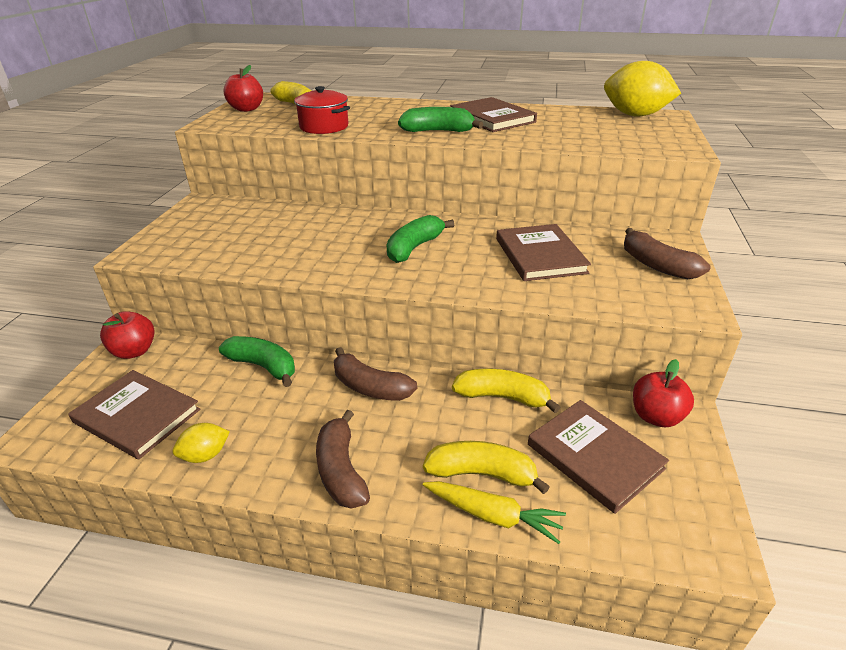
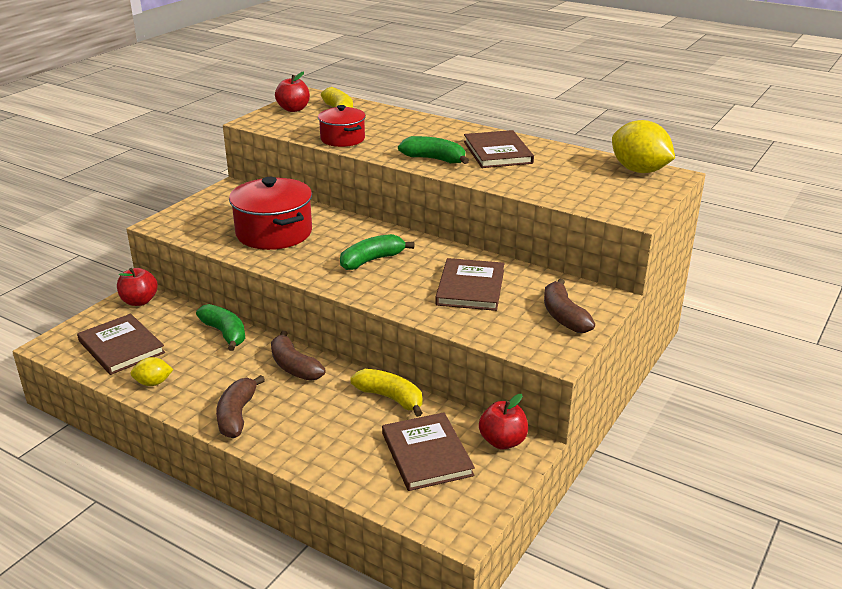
camera: 20 degrees right, 5 degrees down
yellow banana [423,441,550,494] -> none
yellow carrot [423,481,566,544] -> none
none -> red pot [229,177,312,250]

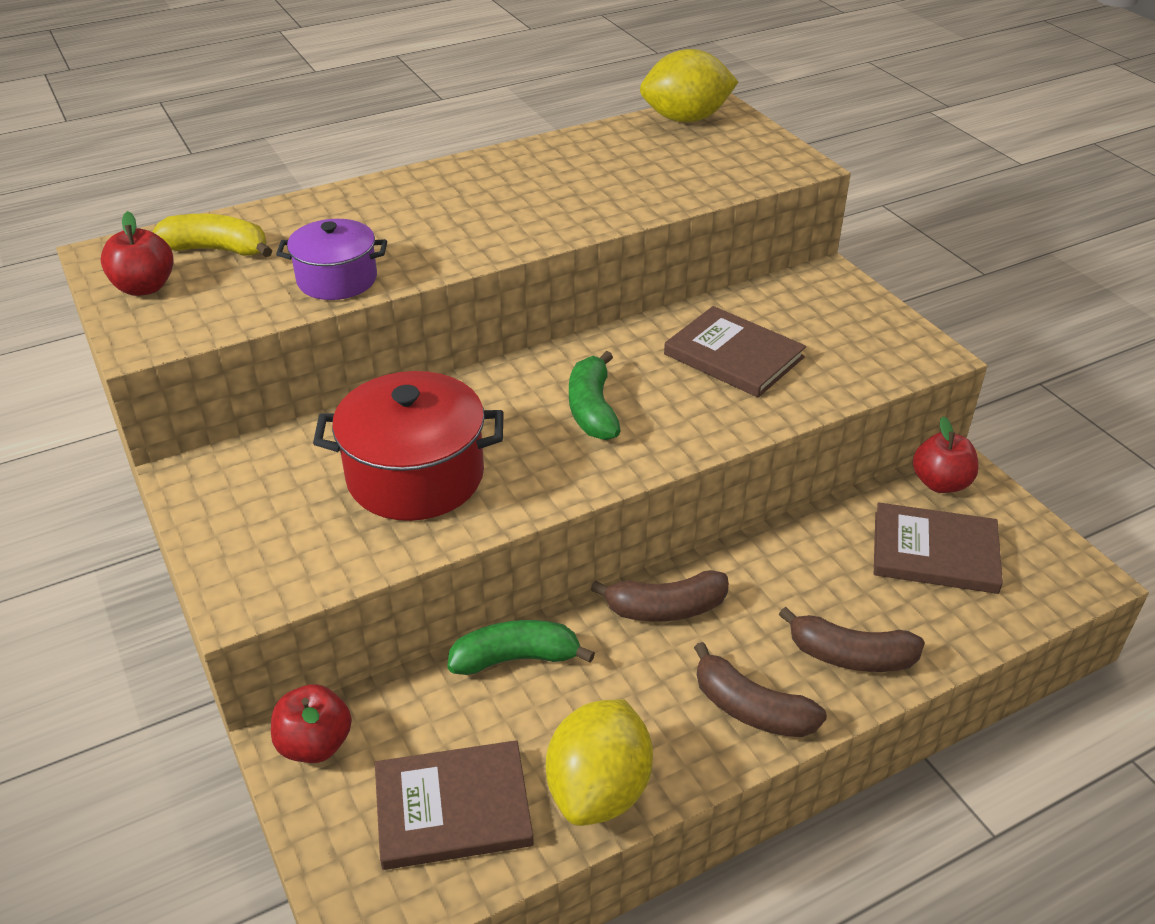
camera: 60 degrees left, 10 degrees up
yellow lemon [130,357,174,386] -> yellow lemon [546,699,653,826], size x1.99
red pot [318,105,366,147] -> purple pot [276,219,387,300]
yellow banana [350,369,422,417] -> none
green banana [398,136,469,164] -> none
brown book [464,130,534,168] -> none
brown banana [544,279,595,333] -> brown banana moved to [779,607,925,672]

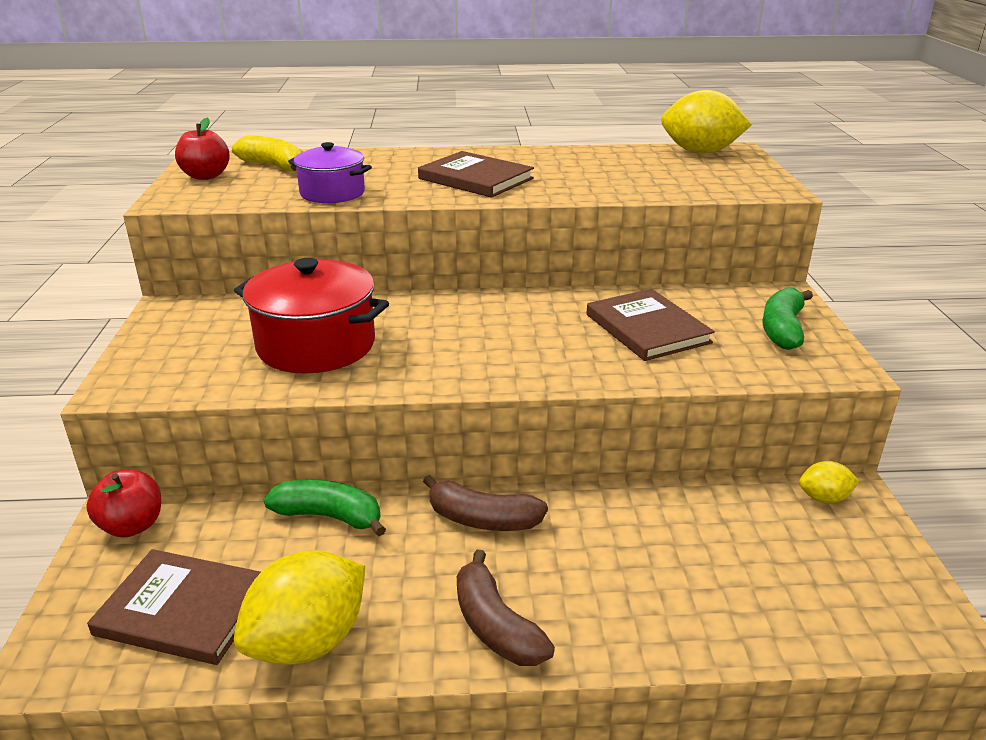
camera: 25 degrees right, 10 degrees down
green banana [569,351,621,440] -> green banana moved to [763,287,813,350]
brown banana [779,607,925,672] -> none
brown book [874,502,1003,594] -> brown book moved to [418,151,534,198]
red apple [913,416,979,493] -> yellow lemon [799,461,859,503]

